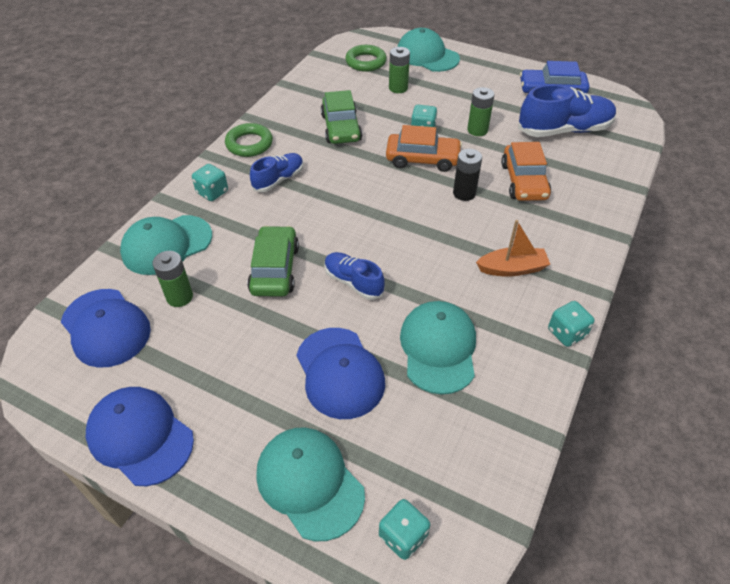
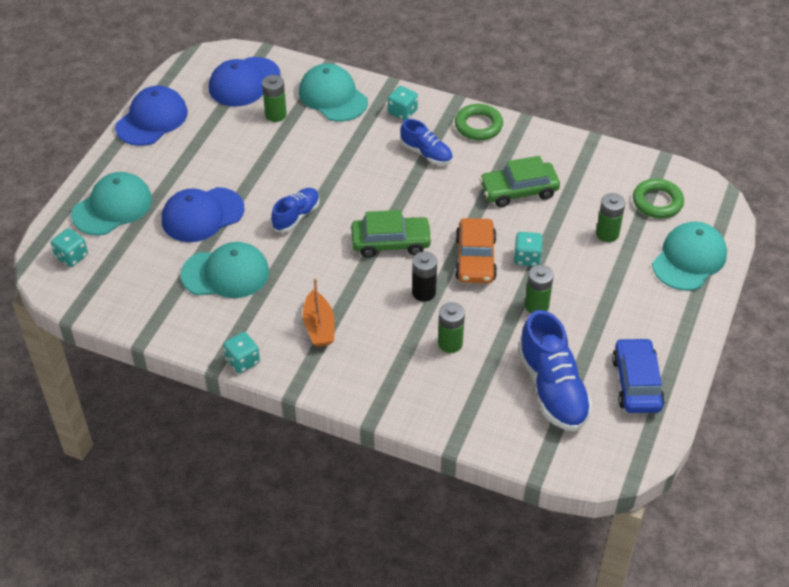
camera: 85 degrees right, 0 degrees up
green car [247,225,299,297] -> green car moved to [351,210,432,258]
orange car [501,142,551,201] -> green battery [438,302,465,353]

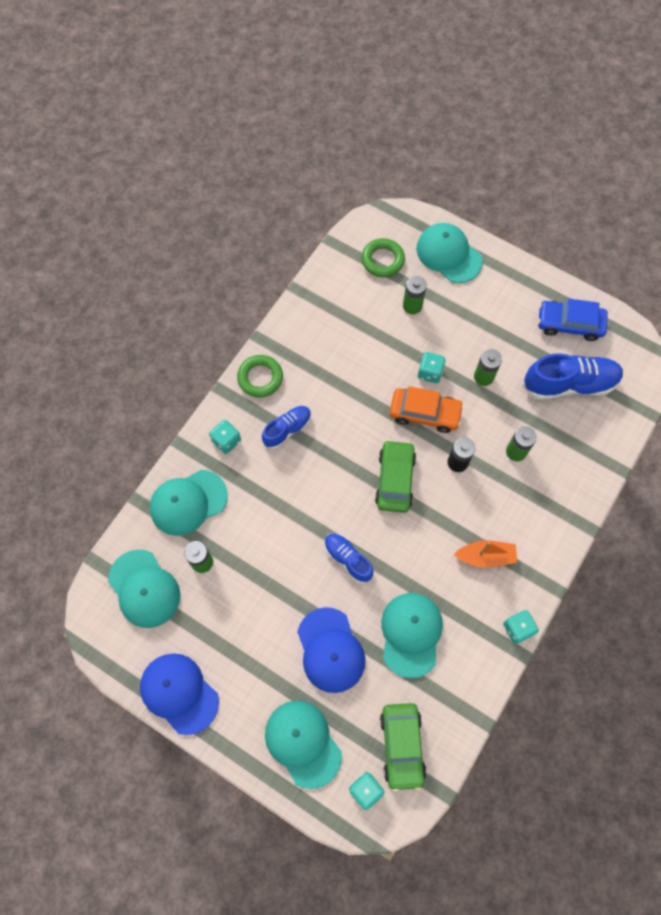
camera: 80 degrees left, 20 degrees up
blue cap [209,57,281,107] -> turquoise cap [108,550,180,628]
green car [479,156,560,207] -> green car moved to [380,703,426,792]

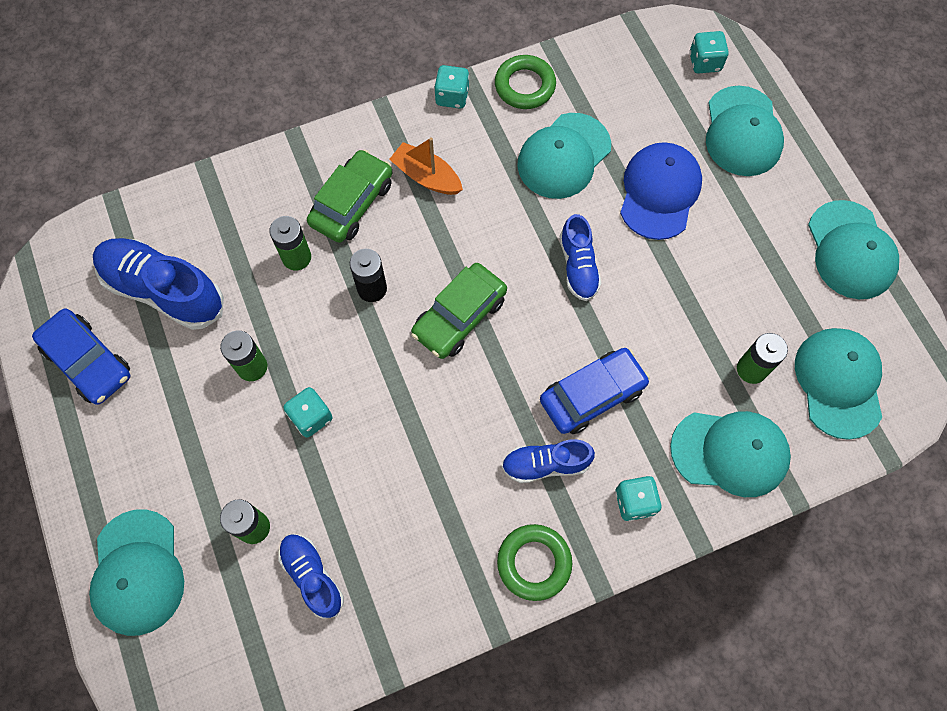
camera: 145 degrees left, 0 degrees up
blue cap [140,653,219,735] -> turquoise cap [808,200,899,299]
green ring [361,238,405,277] -> green ring moved to [495,55,556,109]
green car [380,703,426,792] -> green car moved to [307,149,393,243]
orange car [390,386,464,433] -> none
none -> blue shoe [278,534,344,619]
none -> blue car [540,348,650,434]

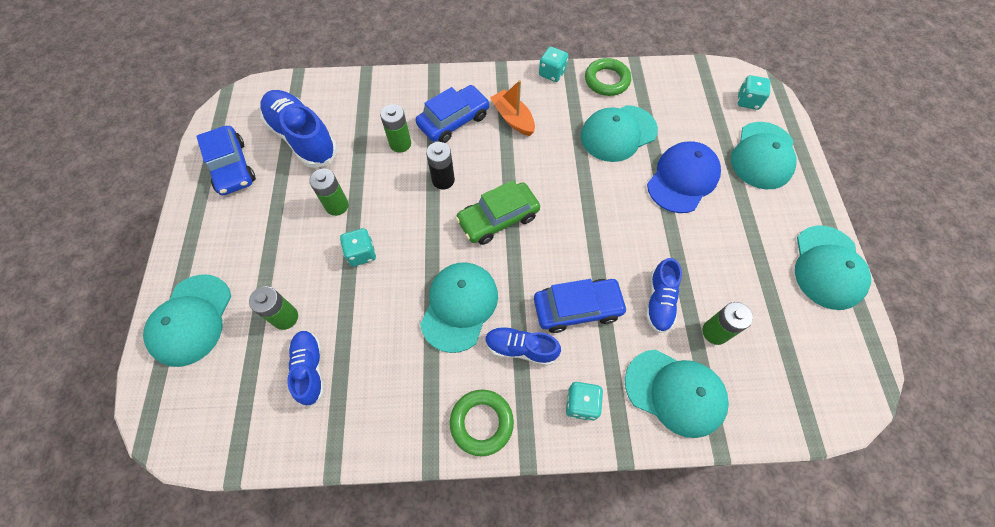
camera: 20 degrees right, 5 degrees down
green car [307,149,393,243] -> blue car [415,85,490,143]
blue shoe [560,214,601,301] -> blue shoe moved to [646,258,682,333]
turquoise cap [795,328,882,440] -> turquoise cap moved to [420,262,498,353]

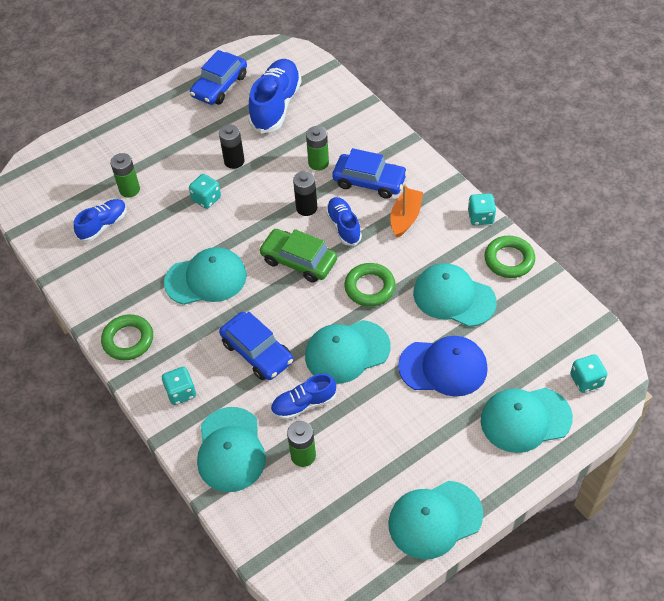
camera: 60 degrees right, 10 degrees down
turquoise cap [143,274,231,367] -> turquoise cap moved to [305,320,391,384]
green battery [309,169,349,216] -> black battery [219,125,245,169]
blue shoe [485,326,561,366] -> blue shoe moved to [326,197,362,246]
none -> green ring [345,263,396,306]

